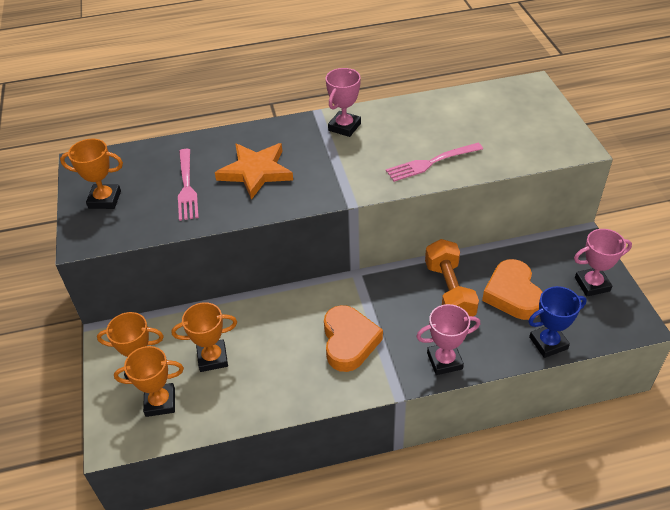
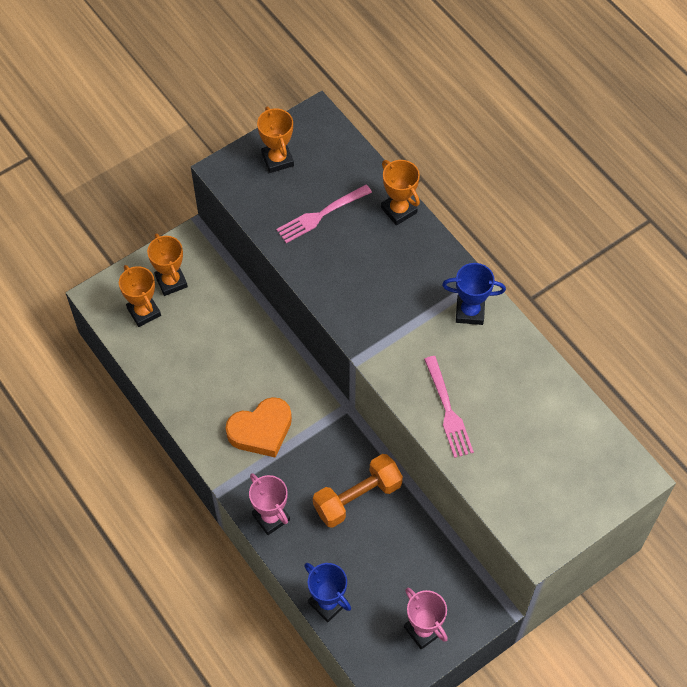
camera: 65 degrees right, 15 degrees up
orange trophy [172,302,237,372] -> orange trophy moved to [381,160,420,225]
orange star [215,143,293,200] -> none
pink trophy [326,68,361,137] -> blue trophy [442,263,506,325]
pink fork [386,143,483,182] -> pink fork turned 150 degrees counterclockwise [424,356,474,458]
orange heart [482,259,542,320] -> none

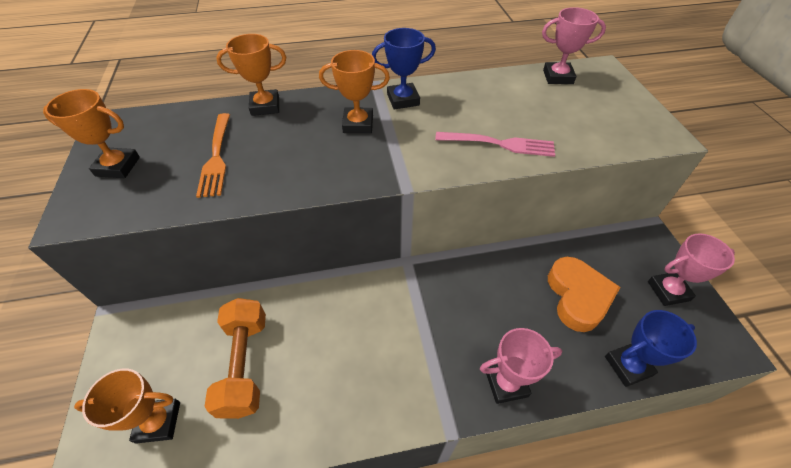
camera: 65 degrees left, 10 degrees down
orange trophy [147,233,188,296] -> orange trophy moved to [319,50,390,133]
orange heart [226,397,292,458] -> orange heart moved to [548,257,621,332]
pink fork [276,185,372,243] -> orange fork [196,113,230,198]
orange dumbbell [313,454,403,528] -> orange dumbbell moved to [204,298,266,419]
blue trophy [442,263,506,325] -> blue trophy turned 45 degrees clockwise [372,28,436,109]
none -> pink trophy [542,7,606,84]

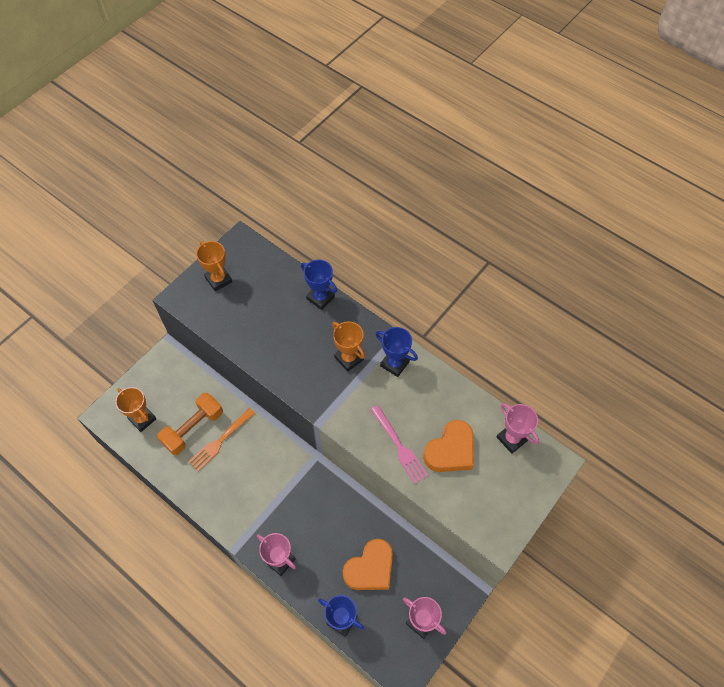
camera: 50 degrees right, 10 degrees up
orange fork [196,113,230,198] -> orange fork moved to [189,408,255,472]
orange trophy [216,34,286,116] -> blue trophy [301,259,337,310]
none -> orange heart [423,420,474,472]

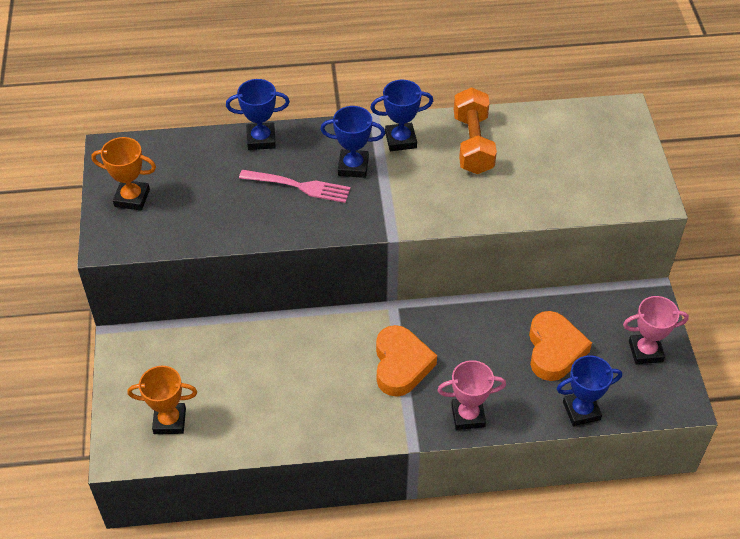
camera: 45 degrees left, 10 degrees down
orange dumbbell [157,393,223,455] -> orange dumbbell moved to [454,87,497,174]
orange fork [189,408,255,472] -> none
orange trophy [332,321,365,372] -> blue trophy [320,106,385,178]
pink fork [371,405,429,484] -> pink fork moved to [239,170,351,203]
orange heart [423,420,474,472] -> orange heart moved to [376,325,437,397]
pink trophy [497,403,539,454] -> none

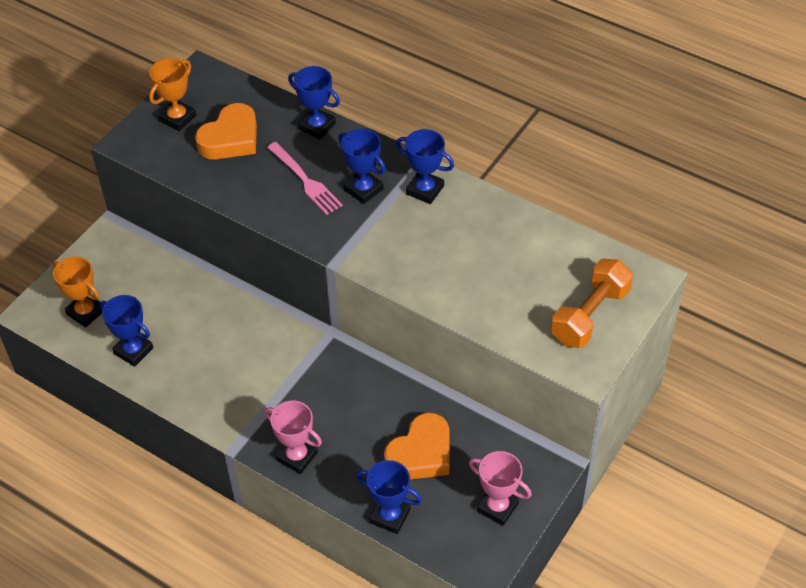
camera: 40 degrees right, 0 degrees up
orange trophy [91,137,156,211] -> orange trophy turned 75 degrees clockwise [149,58,196,131]
orange heart [376,325,437,397] -> orange heart moved to [195,103,257,159]
orange dumbbell [454,87,497,174] -> orange dumbbell moved to [551,259,633,348]
none -> blue trophy [100,295,153,367]

